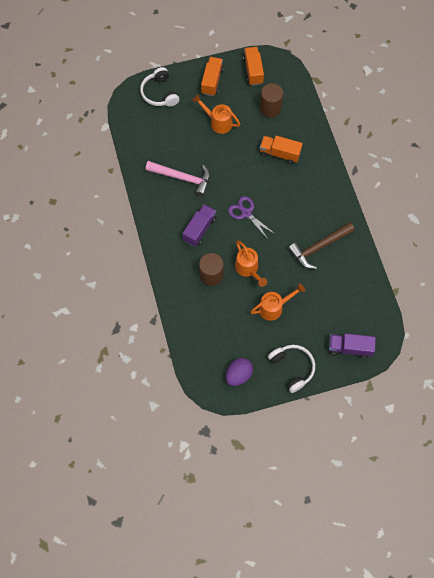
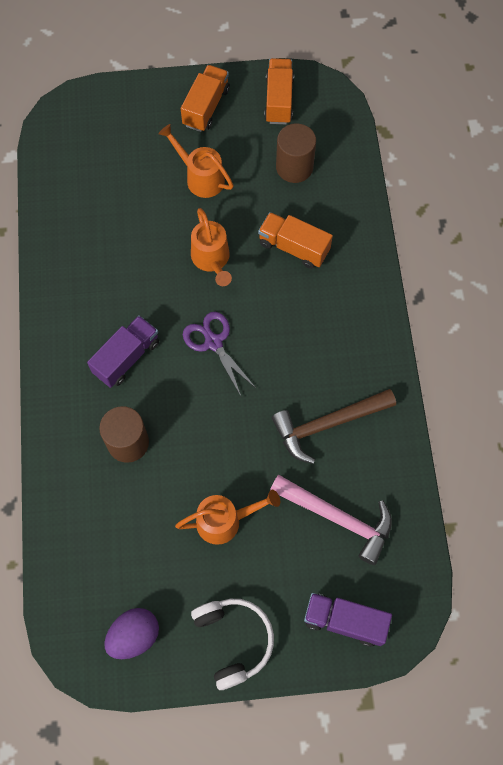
camera: 10 degrees right, 0 degrees up
white headphones [140,67,179,107] -> none
pink hammer [145,161,210,197] -> pink hammer moved to [270,475,392,565]
orange watering can [235,241,267,287] -> orange watering can moved to [191,208,232,286]

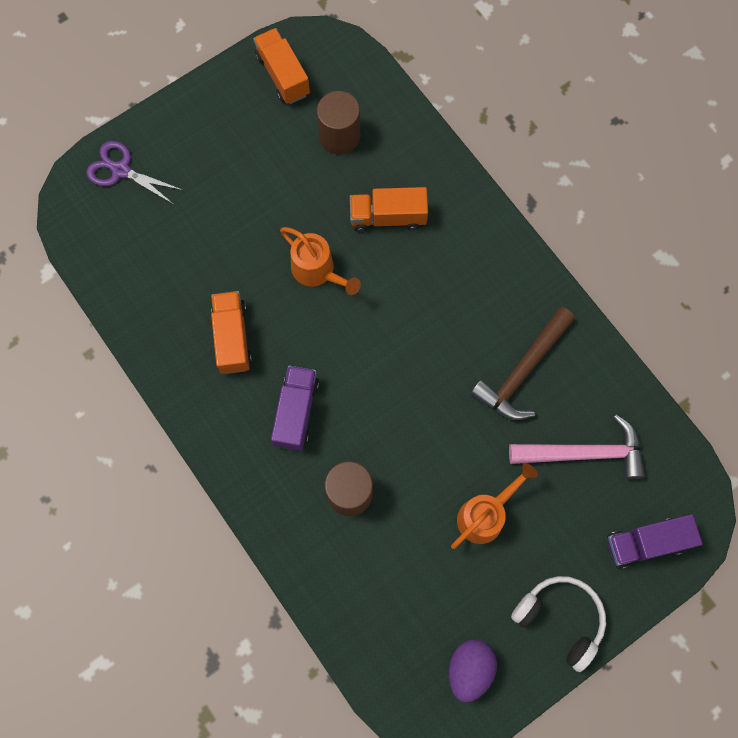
camera: 30 degrees left, 5 degrees up
orange watering can [158,124,233,198] -> none
orange truck [181,65,230,132] -> orange truck moved to [211,291,252,374]
purple scissors [183,312,257,396] -> purple scissors moved to [86,141,182,204]

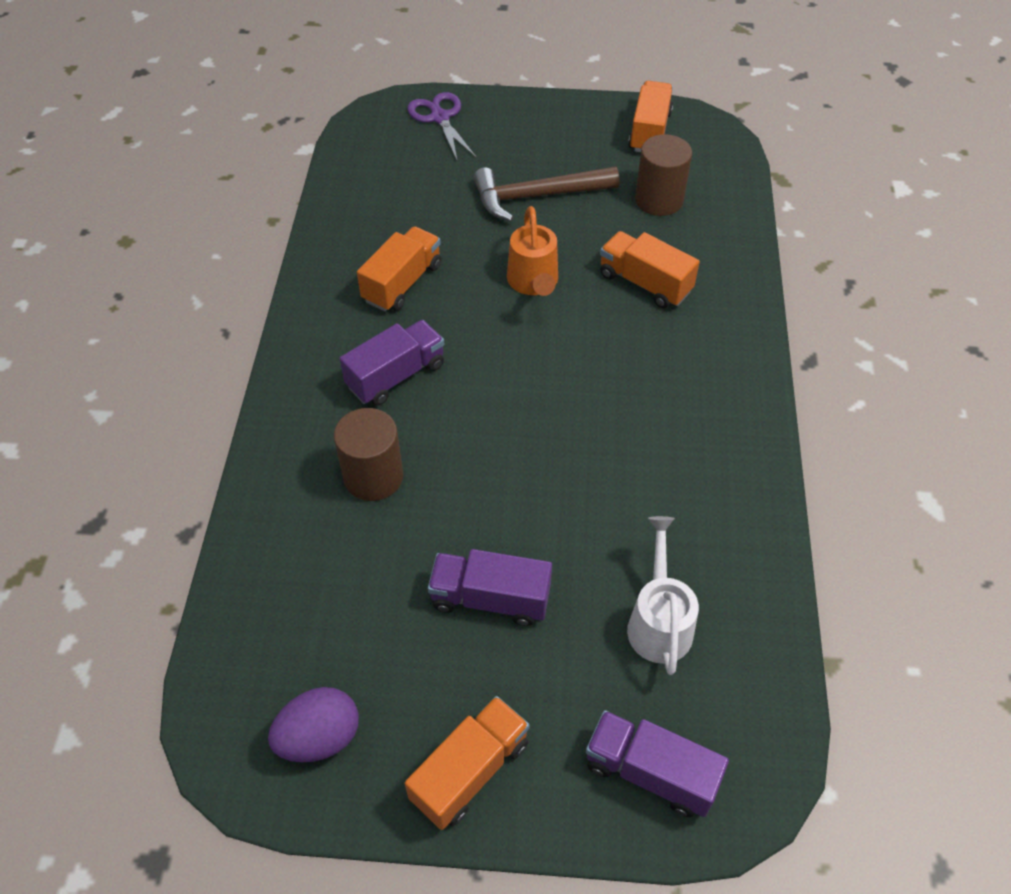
camera: 40 degrees right, 20 degrees down
orange watering can [451,463,538,549] -> purple truck [428,549,552,626]
brown hammer [470,307,575,420] -> brown hammer moved to [473,167,620,221]
pink hammer [509,414,645,479] -> white watering can [627,516,699,675]
white headphones [511,576,606,672] -> orange truck [405,696,529,830]

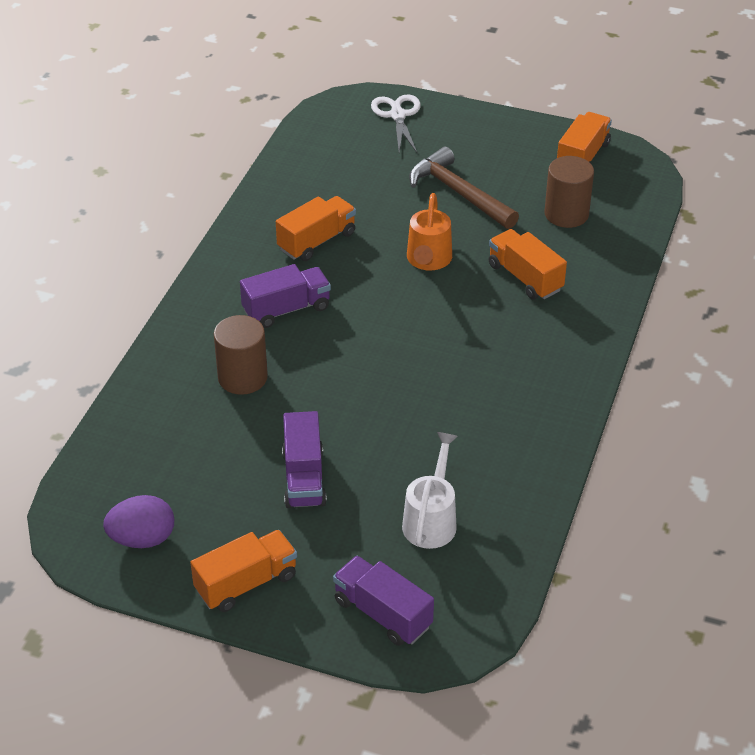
camera: 15 degrees right, 10 degrees down
purple scissors [408,92,477,162] -> white scissors [371,94,421,153]
purple truck [428,549,552,626] -> purple truck turned 120 degrees counterclockwise [282,411,327,508]
brown hammer [473,167,620,221] -> brown hammer turned 45 degrees clockwise [409,147,519,229]

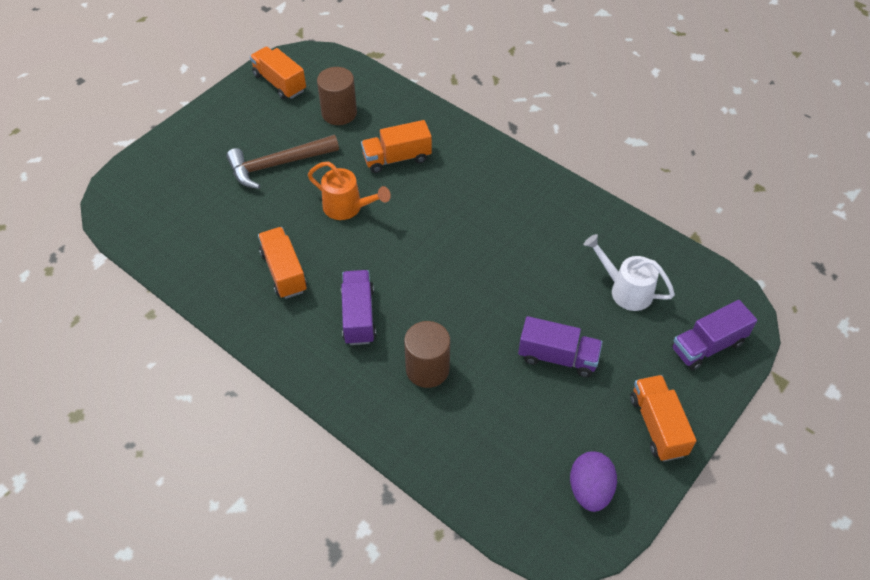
camera: 70 degrees left, 10 degrees up
white scissors [371,94,421,153] -> none

